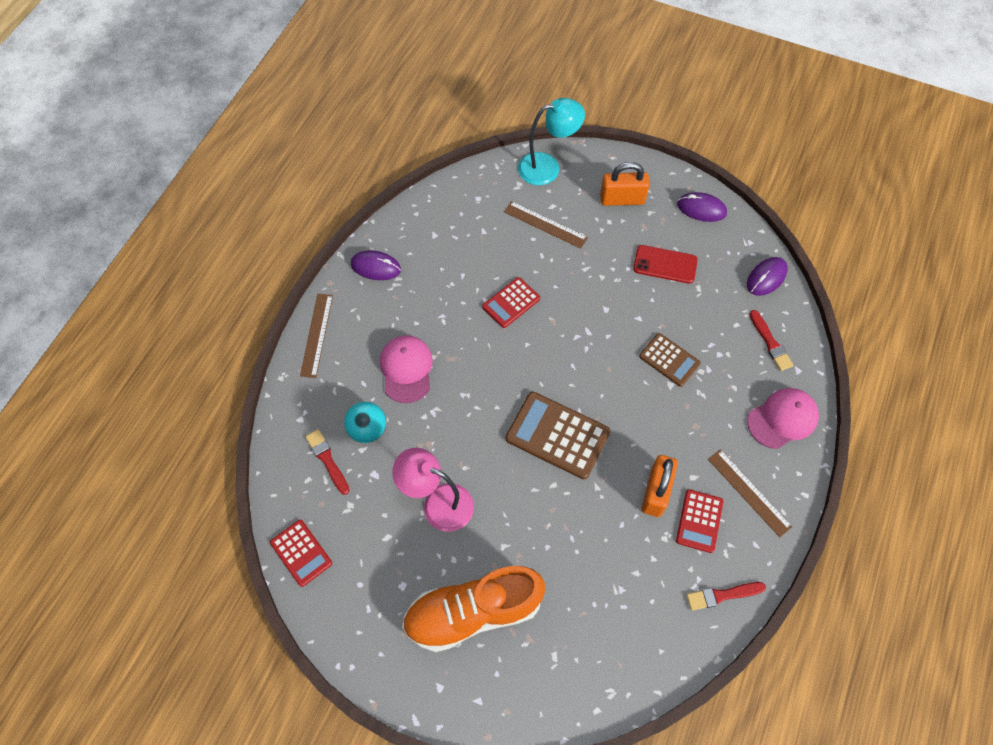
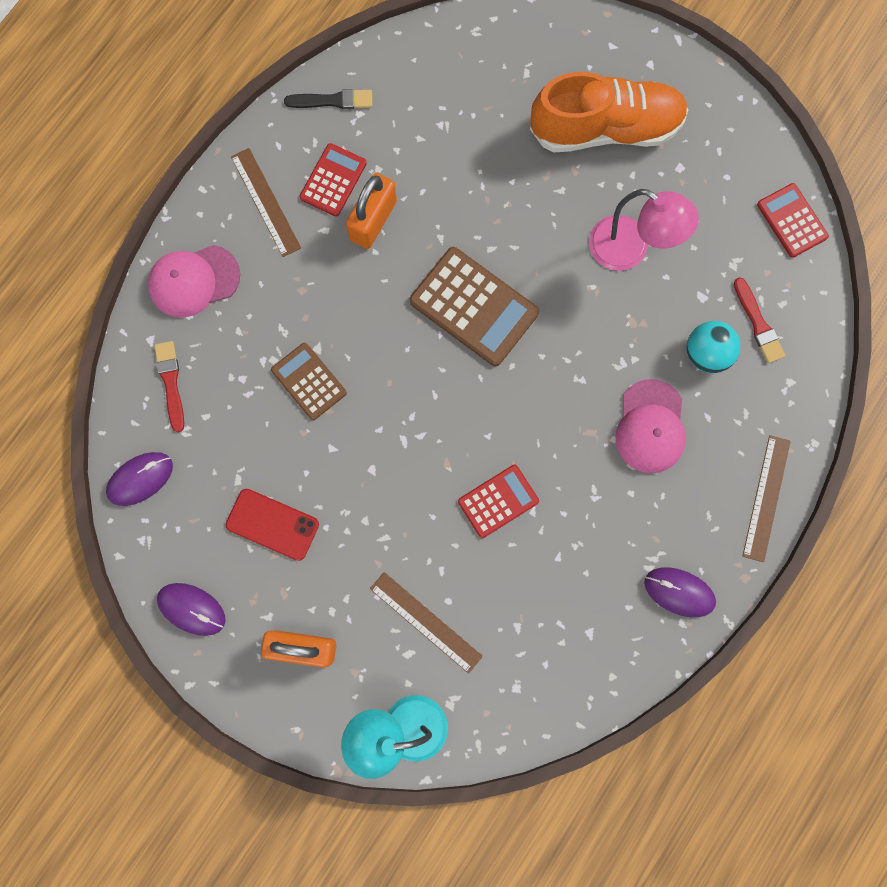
camera: 170 degrees left, 15 degrees up
red brush [686,582,766,611] -> black brush [284,89,372,109]

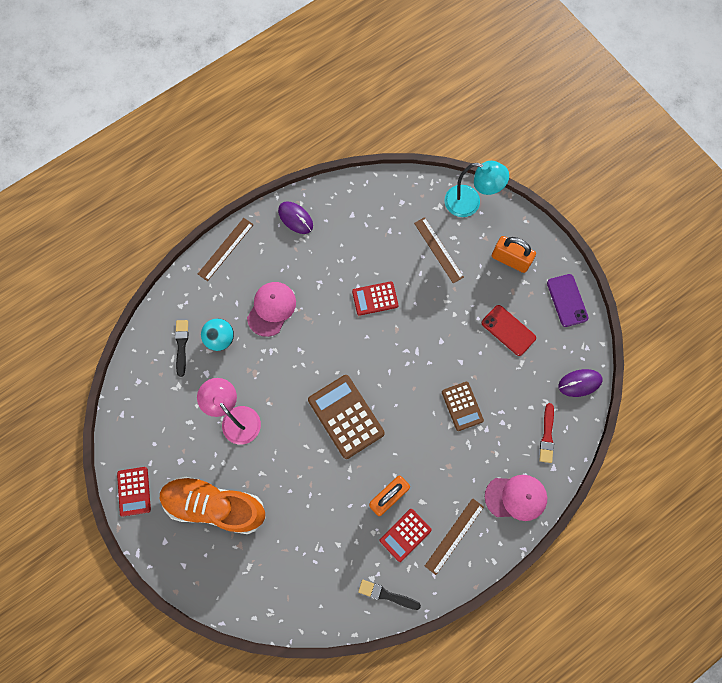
camera: 160 degrees left, 5 degrees down
purple mouse [157,583,226,636] -> purple phone [547,274,588,327]
brown ruler [231,148,301,257] -> brown ruler turned 45 degrees clockwise [425,498,484,575]
red brush [734,277,785,363] -> black brush [175,320,188,377]
red calculator [757,183,829,258] -> red calculator moved to [117,467,151,517]

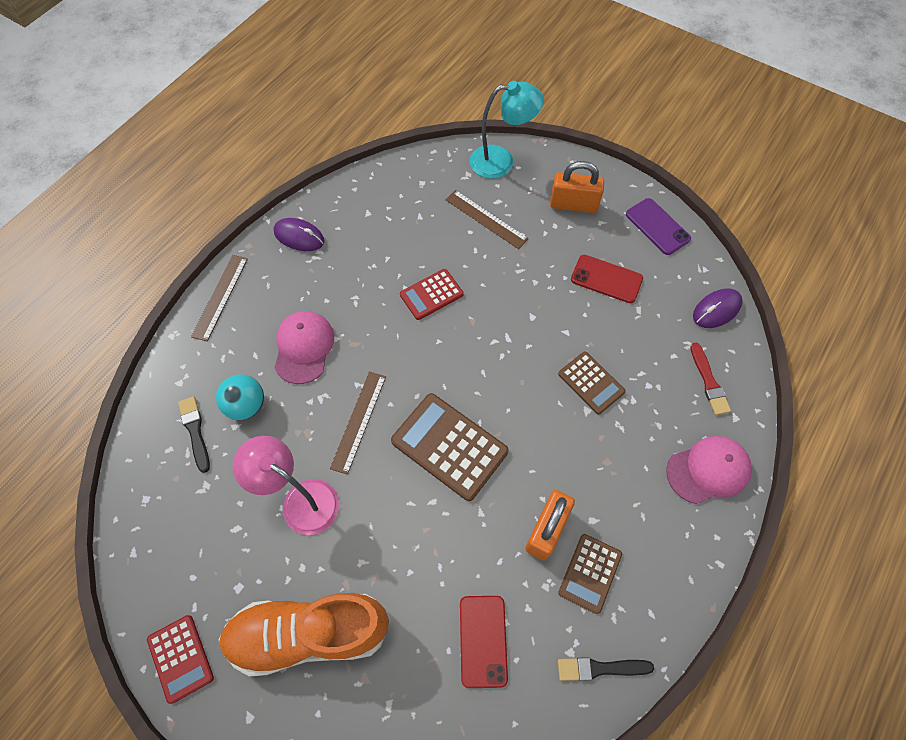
camera: 20 degrees left, 10 degrees down
red calculator [380,509,432,562] -> brown calculator [558,534,622,614]
brown ruler [425,498,484,575] -> brown ruler moved to [330,372,386,475]
none -> red phone [460,596,508,688]

